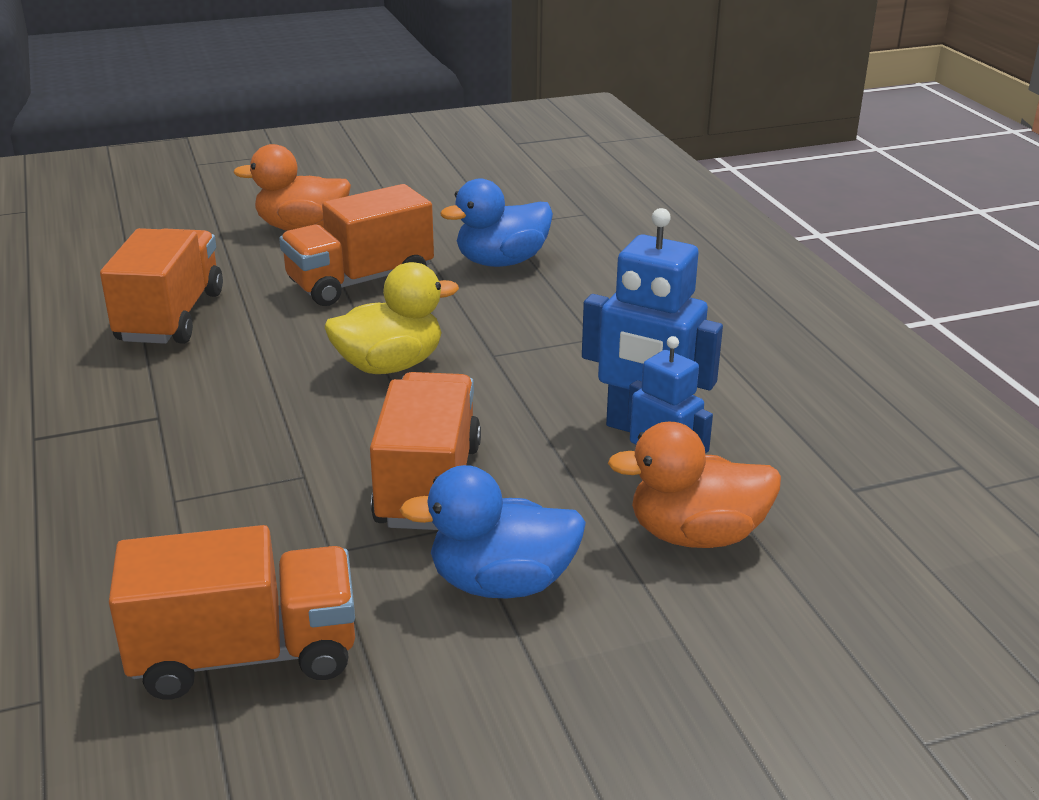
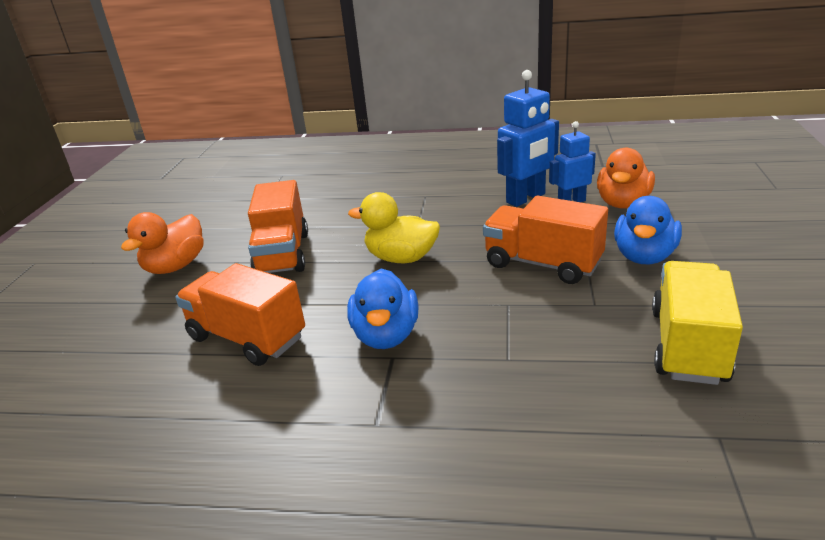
camera: 60 degrees left, 0 degrees up
orange truck [109,525,355,700] -> yellow truck [652,261,743,385]
yellow duck [325,262,459,374] -> yellow duck turned 75 degrees counterclockwise [348,192,440,263]
blue duck [440,178,553,267] -> blue duck moved to [347,269,419,349]

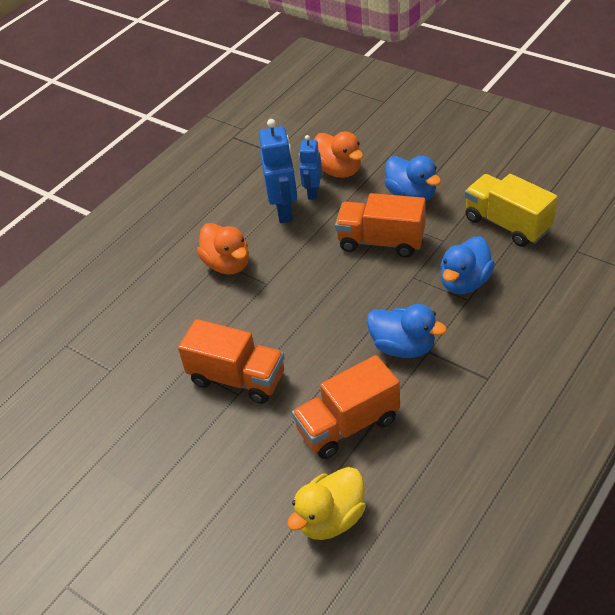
camera: 60 degrees left, 15 degrees up
orange duck [121,212,204,274] -> orange duck moved to [197,223,249,274]
yellow duck [348,192,440,263] -> yellow duck moved to [287,467,366,540]
orange truck [483,196,608,284] -> orange truck turned 45 degrees clockwise [335,193,426,258]
none -> blue duck [440,236,495,294]

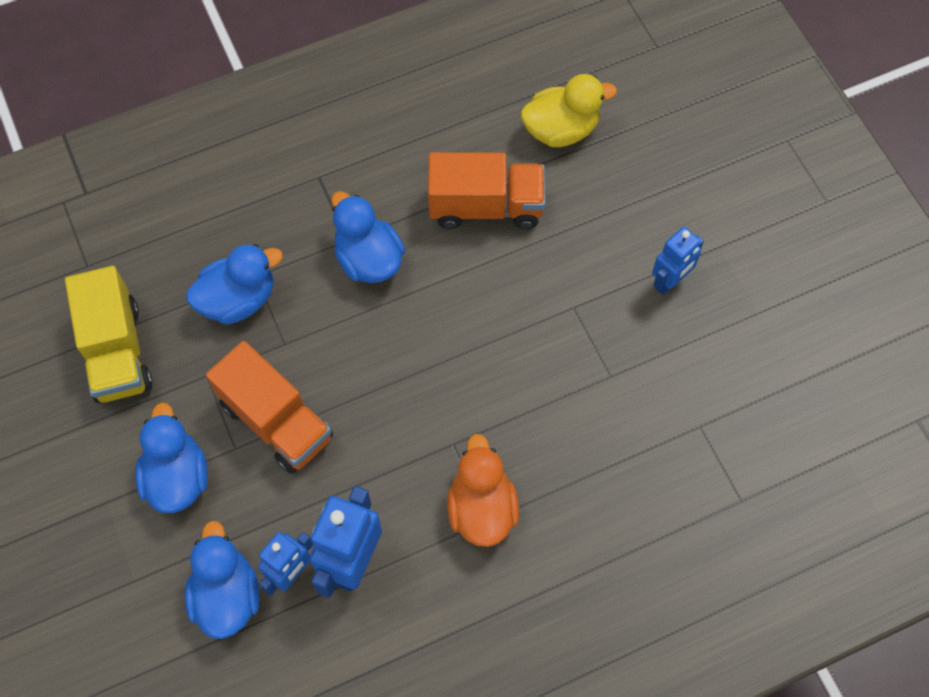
camera: 155 degrees left, 20 degrees up
orange truck [178,319,285,404] -> none
orange duck [314,132,363,178] -> blue duck [185,521,259,639]
none -> blue robot [652,227,704,295]

